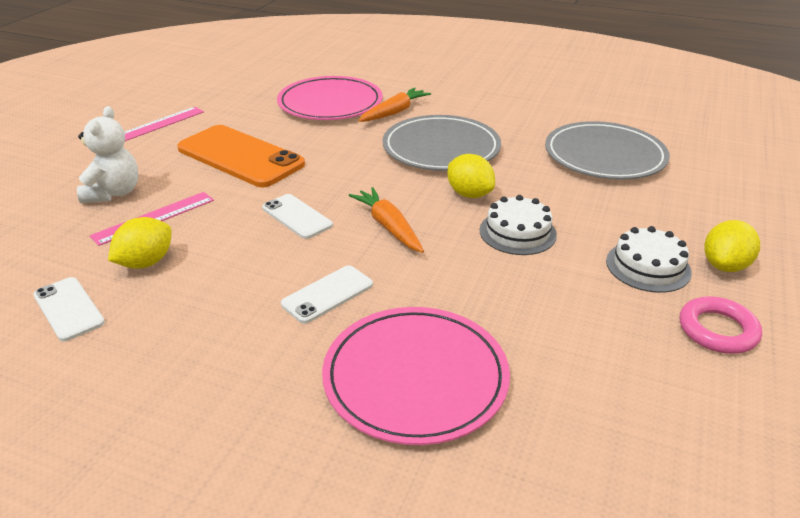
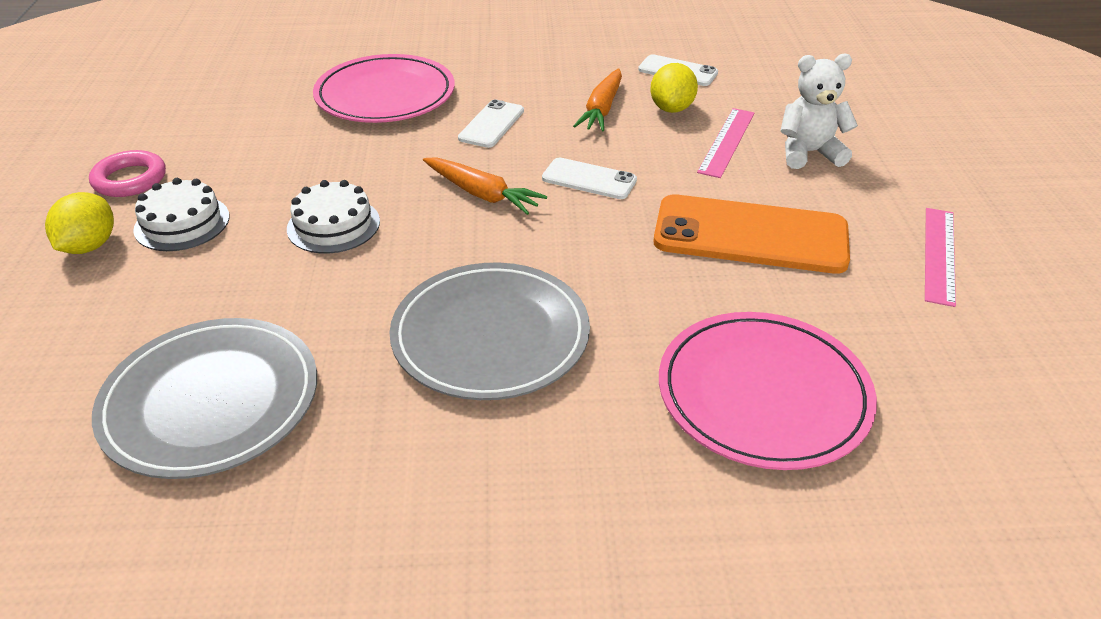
camera: 155 degrees right, 5 degrees up
white teddy bear [77,106,139,203] -> white teddy bear turned 105 degrees clockwise [780,53,858,169]
orange carrot [358,88,431,122] -> orange carrot moved to [573,68,622,132]
yellow lemon [447,154,495,198] -> none

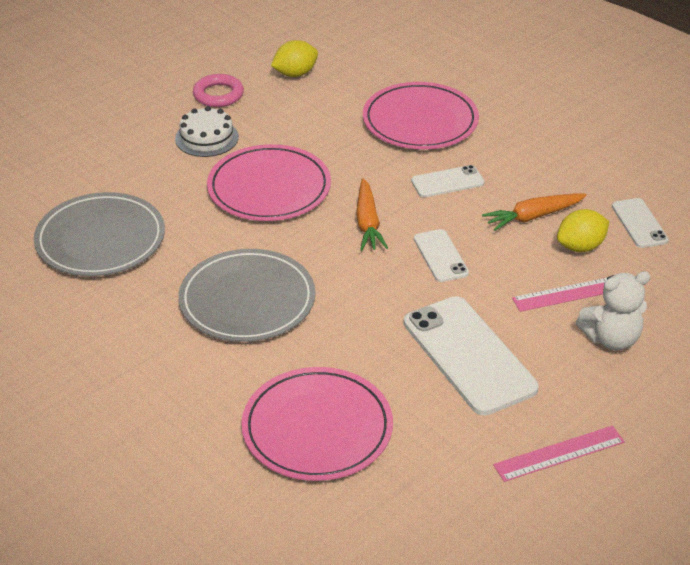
camera: 50 degrees right, 0 degrees up
yellow lemon [45,192,114,254] -> yellow lemon moved to [271,40,318,77]
white cake [287,180,380,254] -> pink plate [207,144,331,221]
orange phone [653,194,850,274] -> white phone [404,296,539,415]
white teddy bear [780,53,858,169] -> white teddy bear turned 120 degrees clockwise [576,271,650,350]

